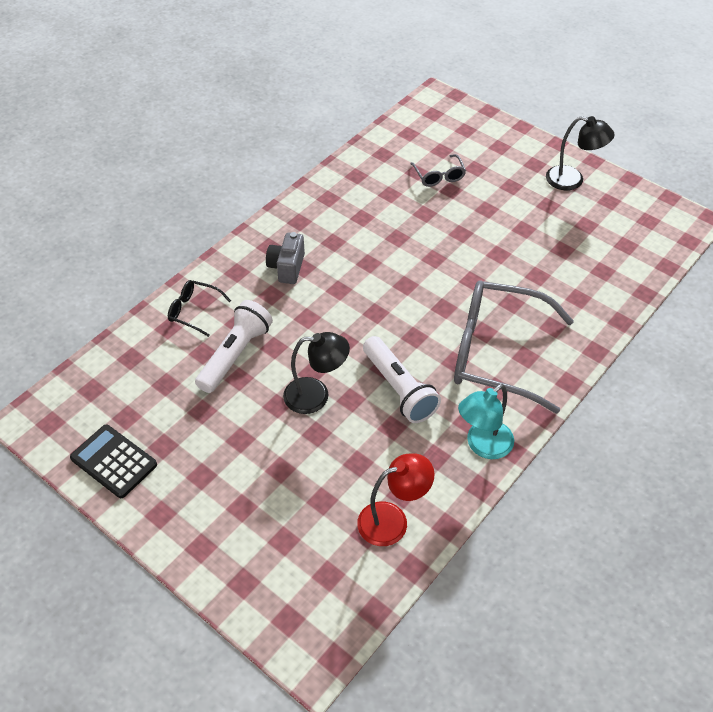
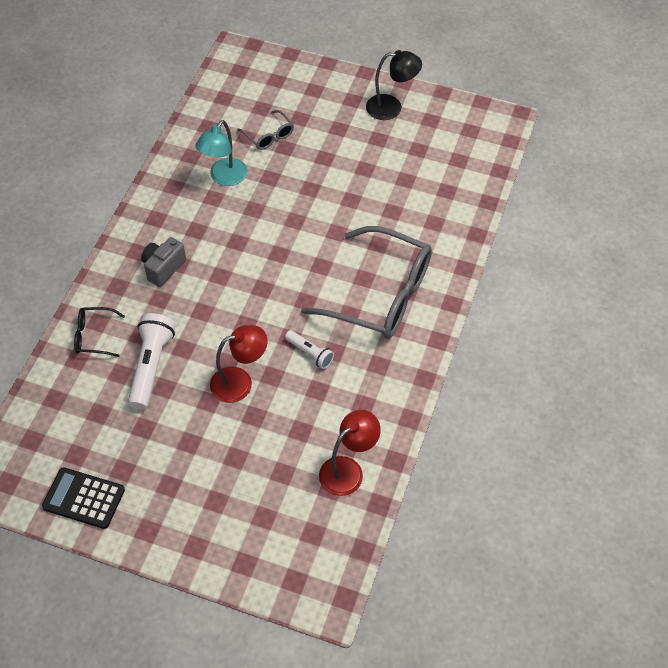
camera: 20 degrees left, 5 degrees up
grey camera [266,232,305,284] -> grey camera turned 45 degrees clockwise [141,237,186,287]
black lamp [283,332,350,414] -> red lamp [210,325,267,403]
white flashlight [363,336,441,423] -> white flashlight [285,330,334,369], size x0.56
grey glasses [454,280,574,414] -> grey glasses turned 150 degrees counterclockwise [301,226,432,339]
turquoise lamp [458,384,514,459] -> turquoise lamp moved to [195,120,247,186]

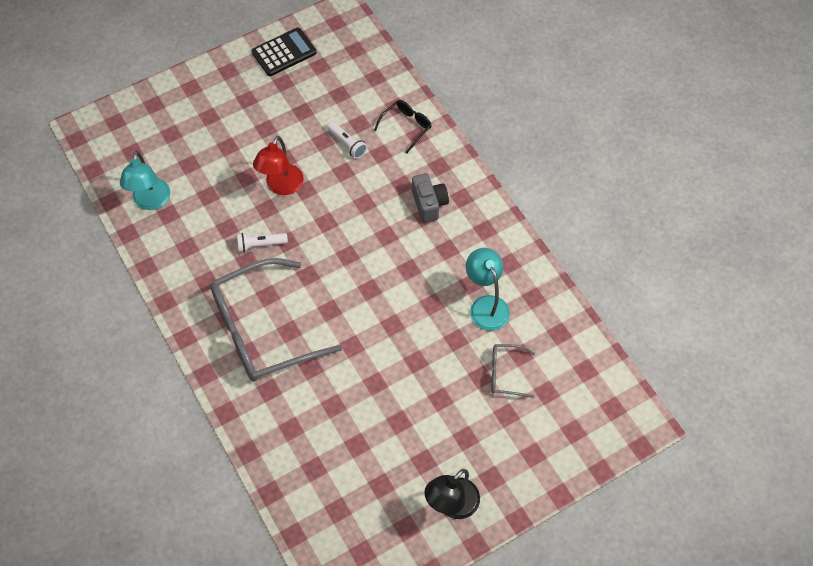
camera: 130 degrees right, 5 degrees up
white flashlight [128,313,175,410] -> white flashlight [327,121,367,159], size x0.56
red lamp [319,410,381,496] -> turquoise lamp [120,151,170,210]

